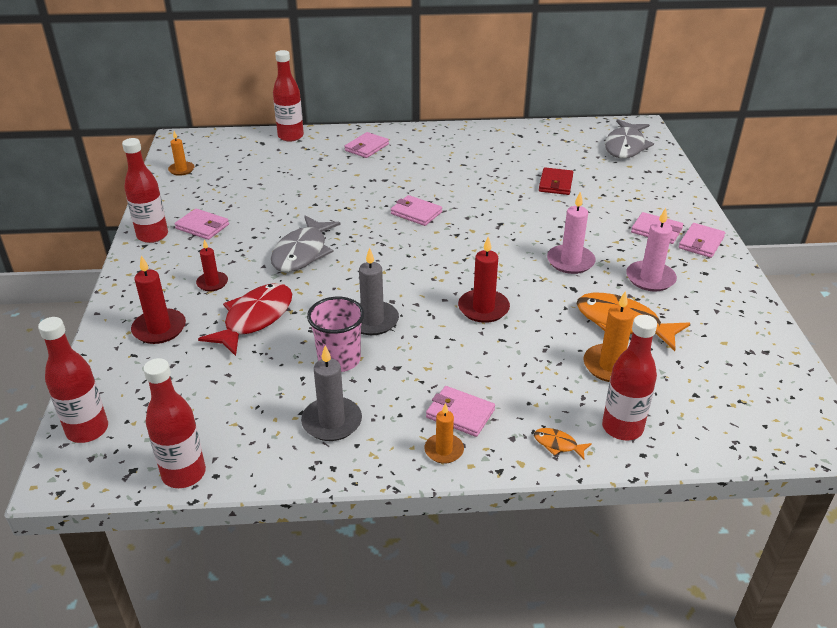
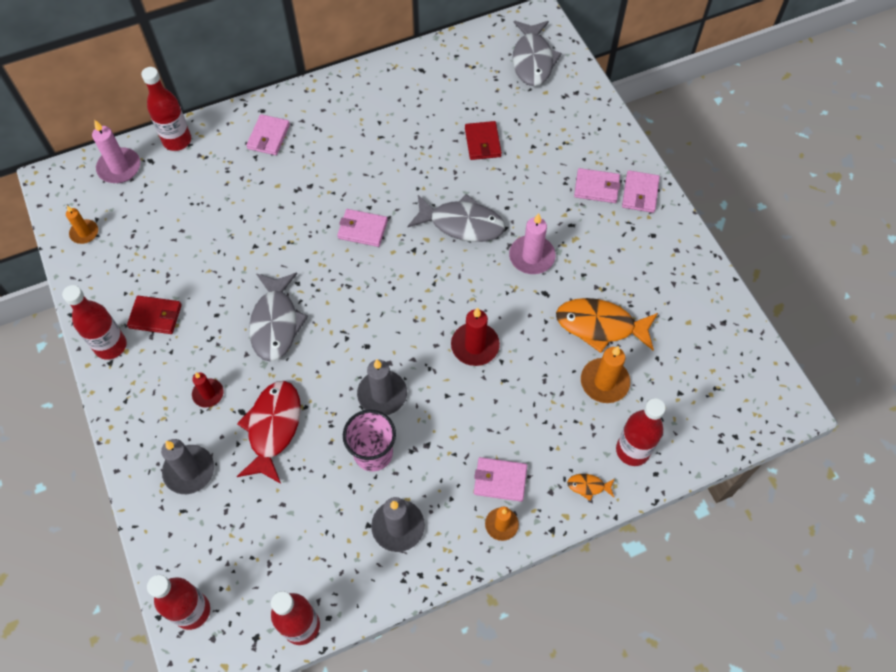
camera: 20 degrees left, 25 degrees up
red candle [131,256,186,344] -> grey candle [161,439,214,494]
pink wallet [174,209,229,240] -> red wallet [127,296,182,334]
pink candle [626,208,677,291] -> pink candle moved to [92,120,140,183]
none -> grey fish [407,194,505,242]

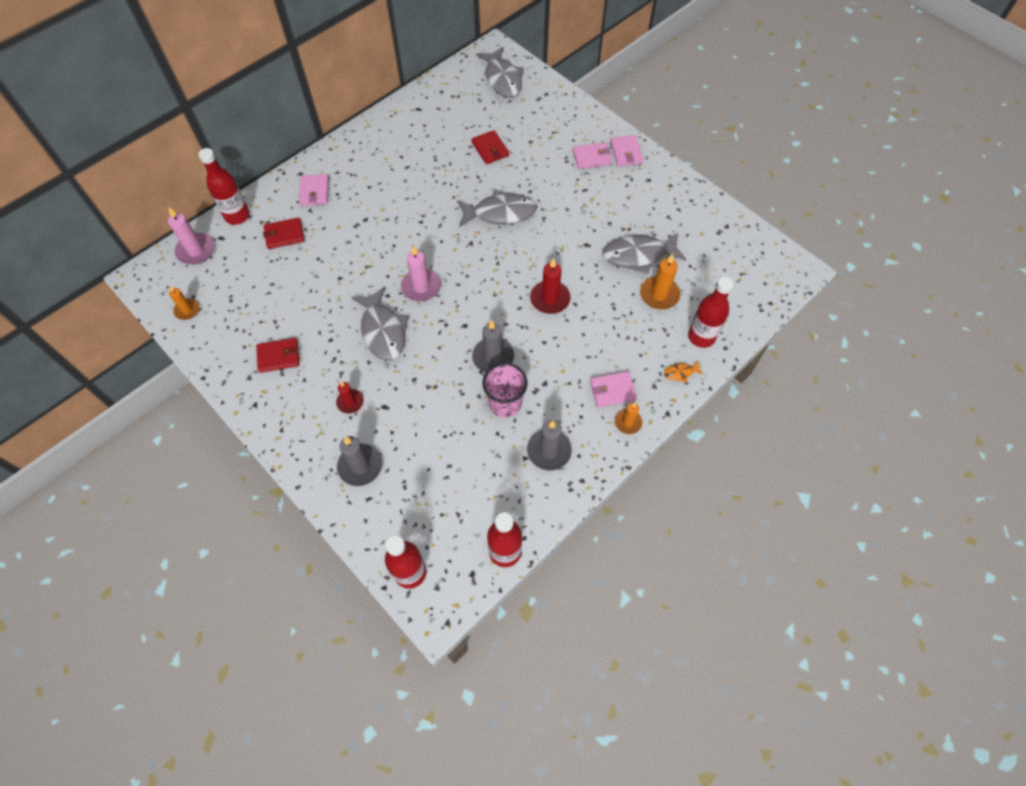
camera: 20 degrees left, 0 degrees up
red bottle [62,285,127,360] -> none
red fish [237,381,301,484] -> none
pink wallet [337,209,388,247] -> none
pink candle [509,213,555,274] -> pink candle moved to [401,246,441,302]
orange fish [556,298,658,353] -> grey fish [603,233,686,274]
none -> red wallet [263,218,304,249]

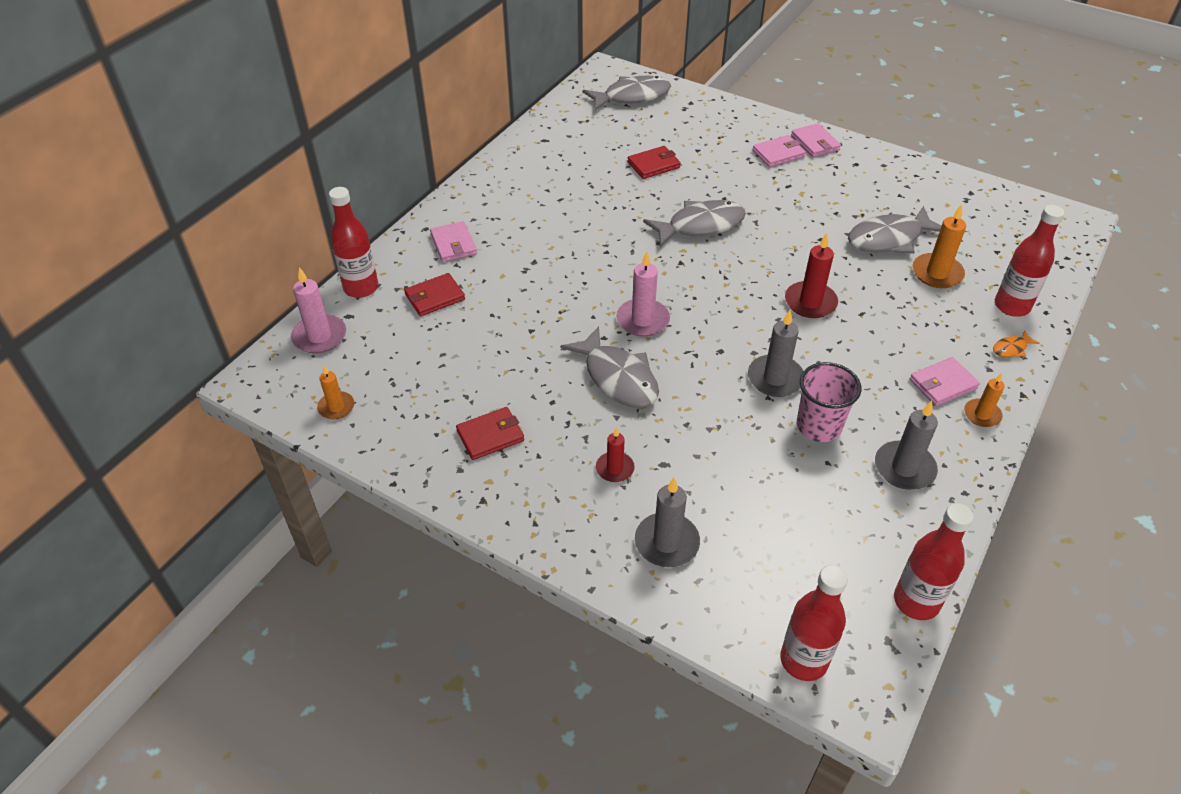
camera: 15 degrees left, 15 degrees down
red wallet [471,130,509,164] -> red wallet turned 75 degrees counterclockwise [627,146,681,179]
grey fish [476,47,524,97] -> grey fish turned 75 degrees counterclockwise [582,76,671,111]

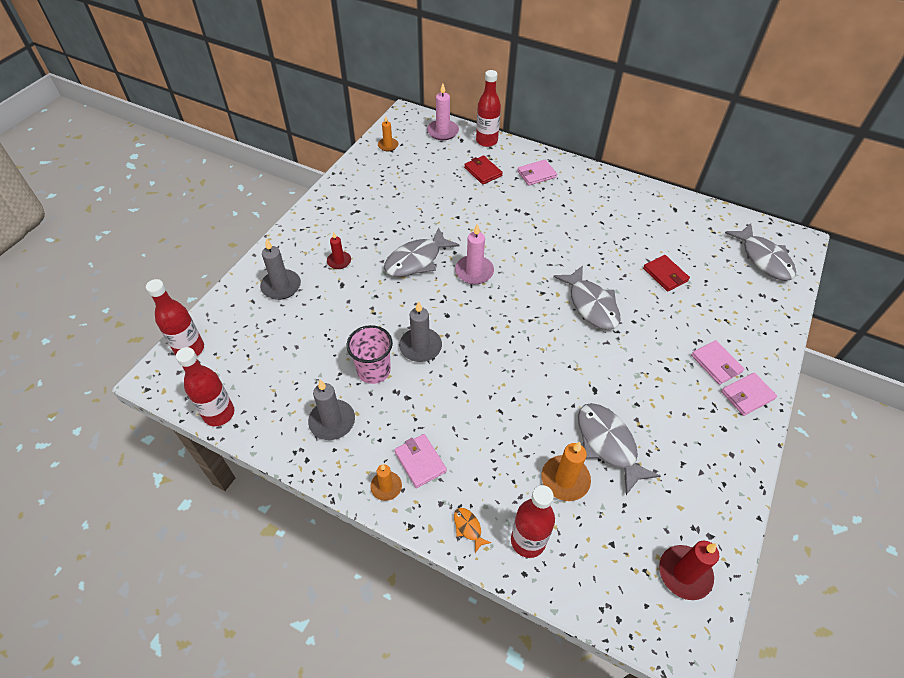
camera: 85 degrees right, 5 degrees up
red wallet [456,407,524,460] -> none
red candle [785,233,838,318] -> red candle moved to [659,541,719,600]

